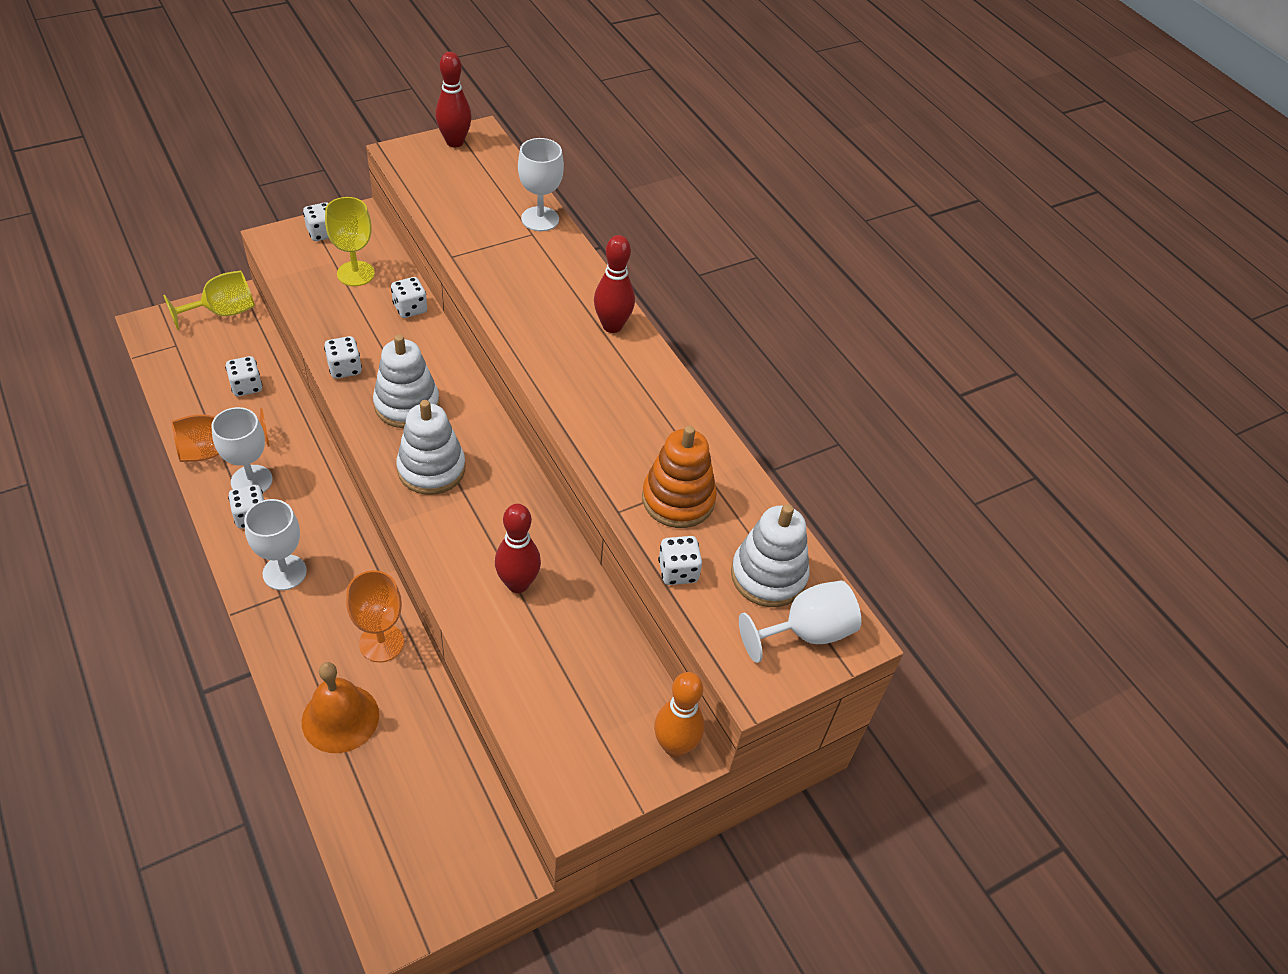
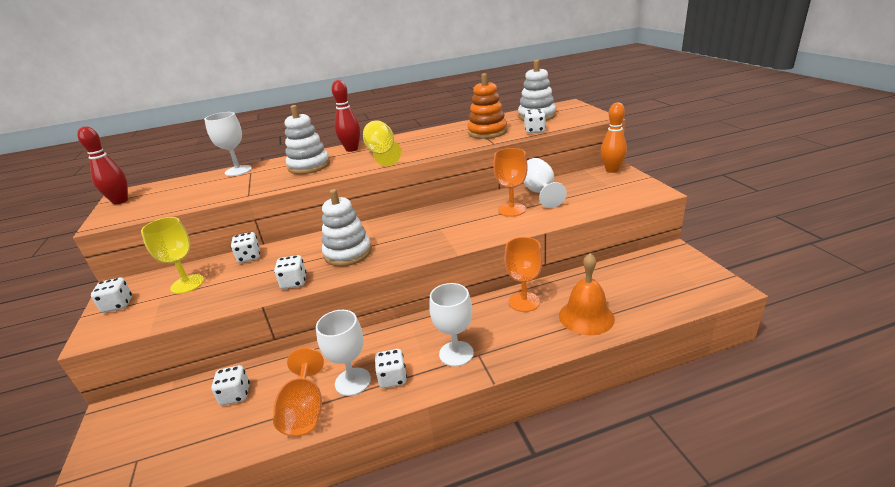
camera: 70 degrees left, 20 degrees down
yellow goblet [163,270,255,330] -> yellow goblet moved to [363,120,401,166]
white stacking toy [396,400,465,495] -> white stacking toy moved to [285,105,330,174]
red bowling pin [495,504,541,593] -> orange goblet [493,148,528,217]
white goblet [739,580,861,663] -> white goblet moved to [523,158,567,208]

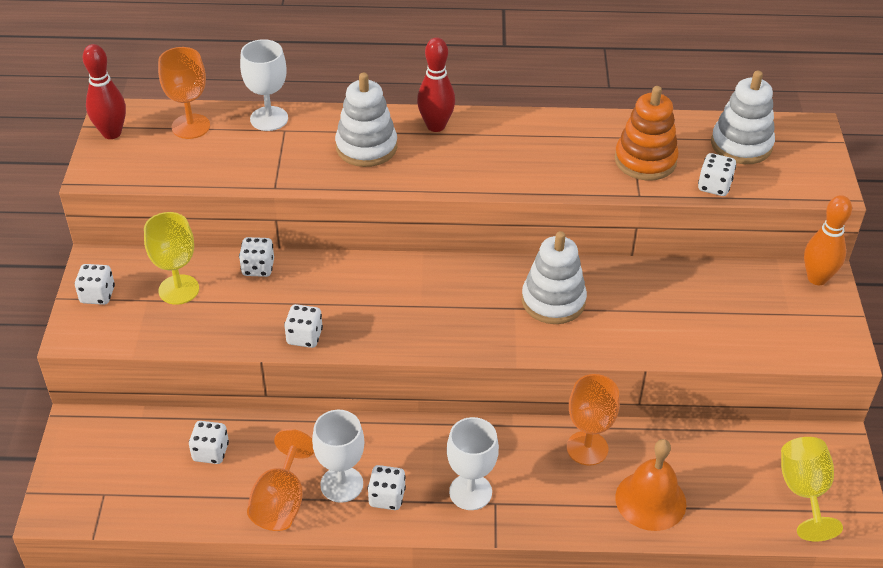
camera: 15 degrees right, 15 degrees up
white stacking toy [322,189,372,266] -> white stacking toy moved to [522,231,587,324]
yellow goblet [363,120,401,166] -> yellow goblet moved to [781,437,843,542]
orange goblet [493,148,528,217] -> orange goblet moved to [158,47,210,139]
white goblet [523,158,567,208] -> none

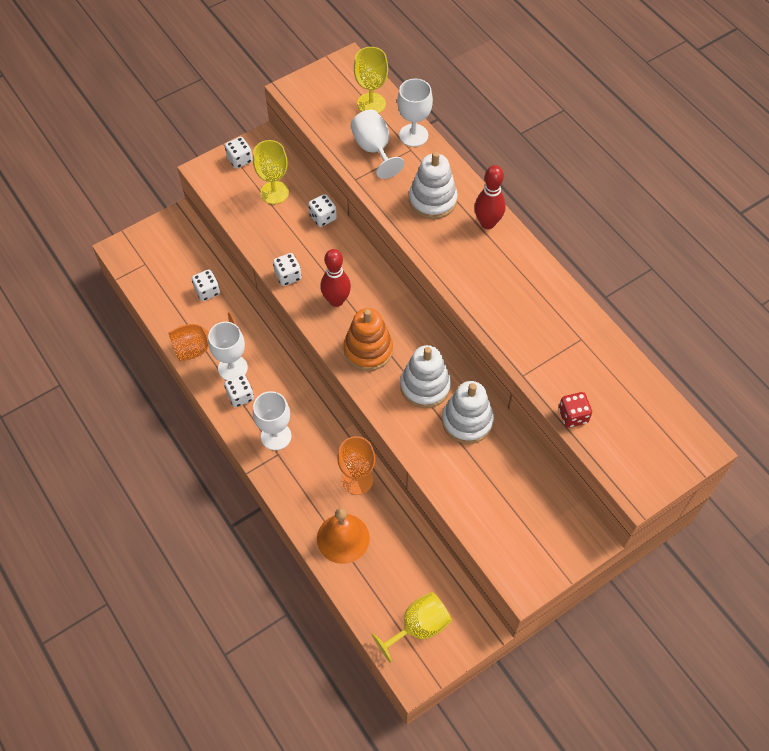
camera: 55 degrees right, 15 degrees up
red bowling pin [83,44,126,139] -> red bowling pin moved to [320,249,351,307]
orange goblet [158,47,210,139] -> yellow goblet [354,47,388,113]
orange stacking toy [615,86,679,181] -> orange stacking toy moved to [343,308,393,371]
white dice [698,153,736,196] -> red dice [559,392,592,428]
white stacking toy [711,71,775,164] -> white stacking toy moved to [442,381,494,444]
orange bowling pin [804,195,852,285] -> none
none -> white goblet [351,110,404,179]

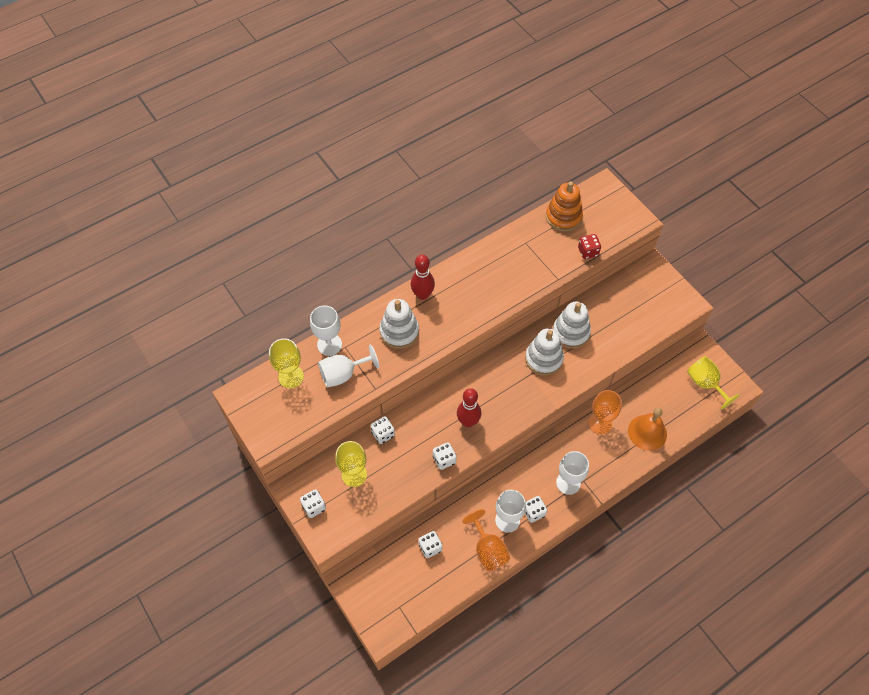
camera: 90 degrees left, 0 degrees up
orange stacking toy [343,308,393,371] -> orange stacking toy moved to [546,181,583,232]

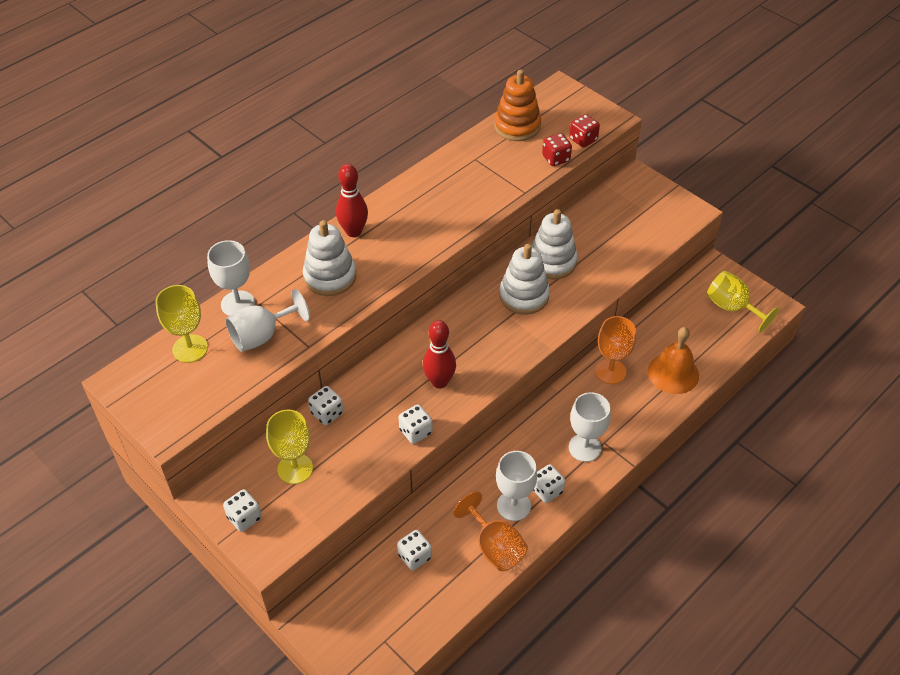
camera: 10 degrees left, 10 degrees down
none -> red dice [569,114,600,148]

